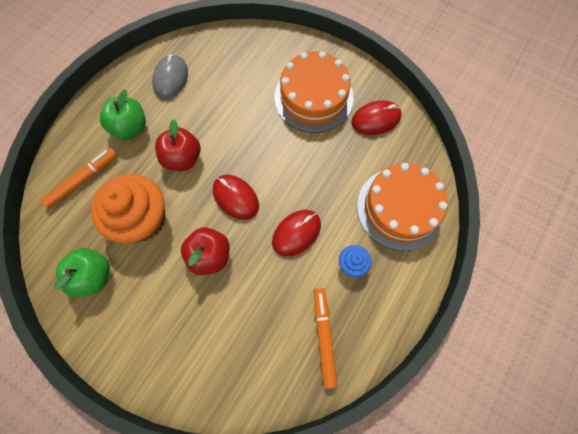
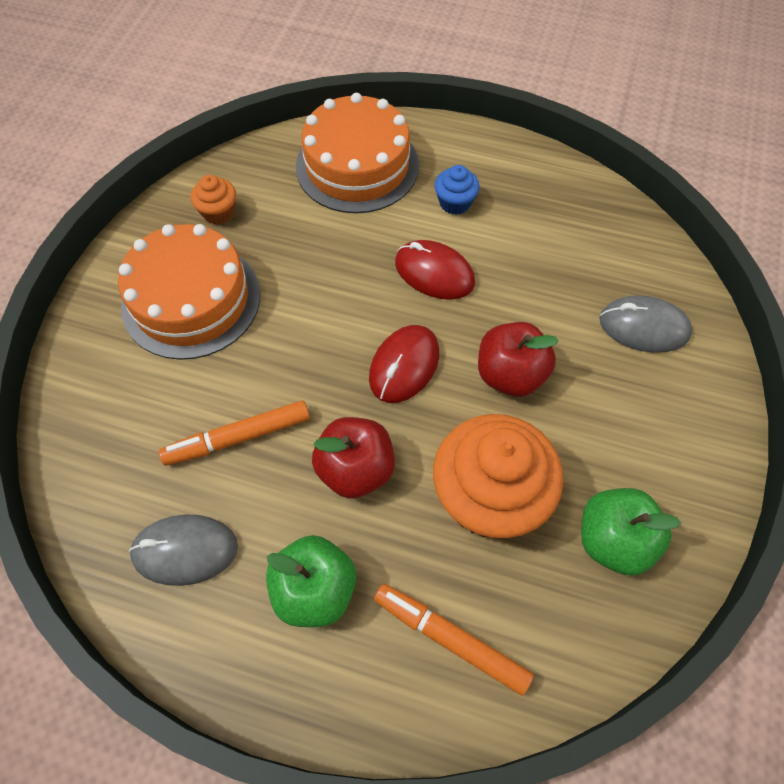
camera: 105 degrees left, 10 degrees down
orange marker [314,288,337,389] -> orange marker moved to [159,400,310,466]
red mouse [351,100,402,135] -> orange cupcake [191,175,236,225]
none -> grey mouse [599,295,692,353]

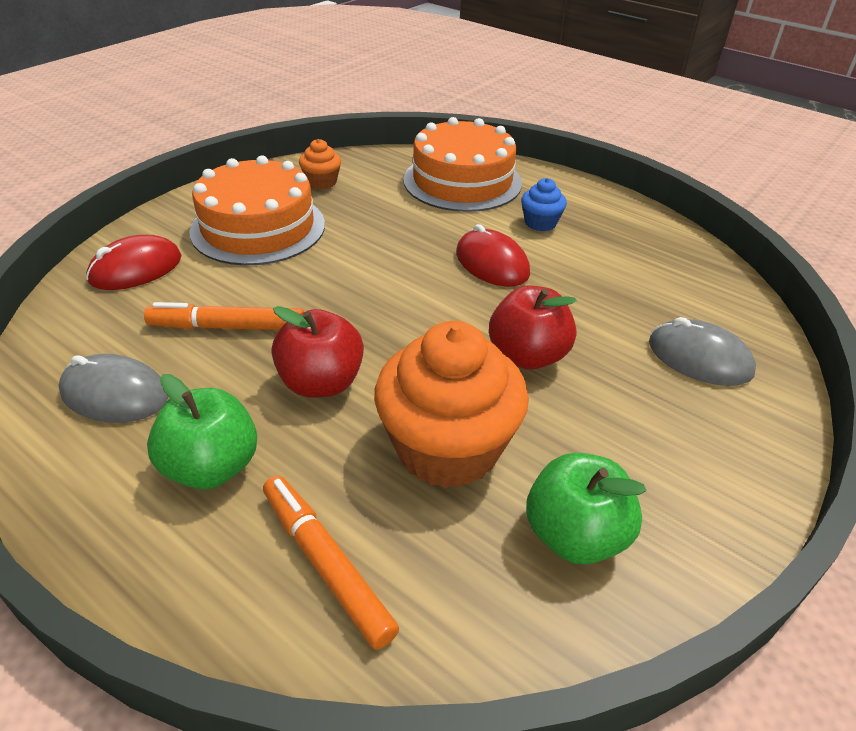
camera: 20 degrees right, 20 degrees down
red mouse [369,325,439,403] -> red mouse moved to [86,235,181,290]

